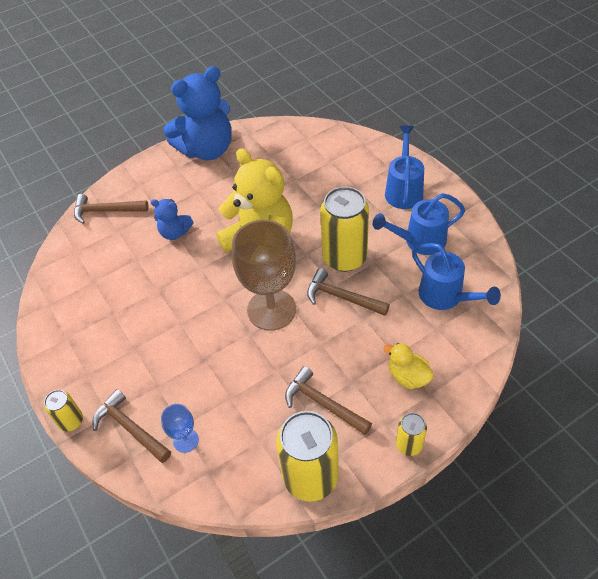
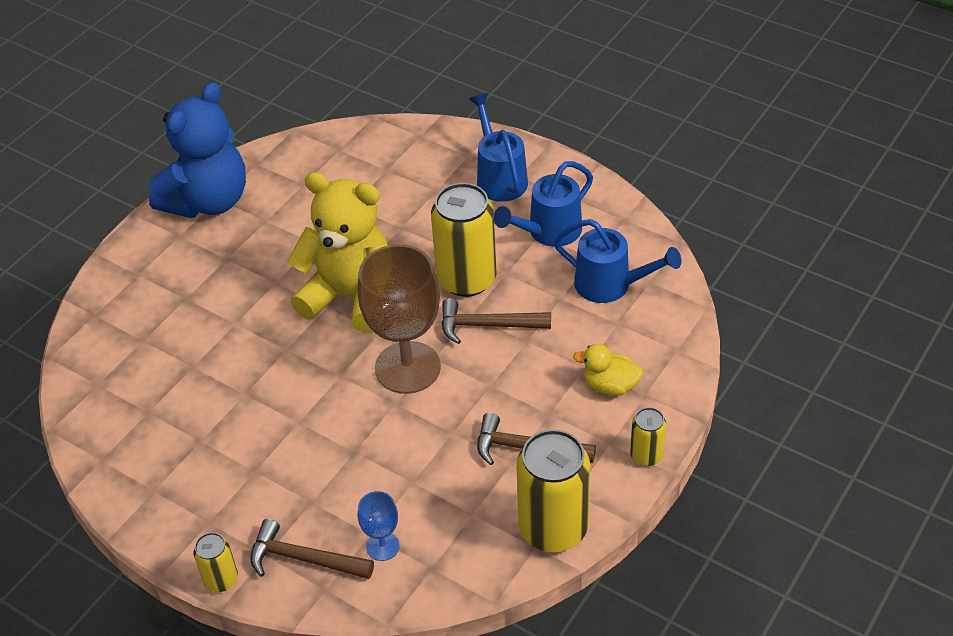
camera: 25 degrees left, 5 degrees down
brown hammer [74,194,148,224] -> none
blue teddy bear [151,199,194,240] -> none

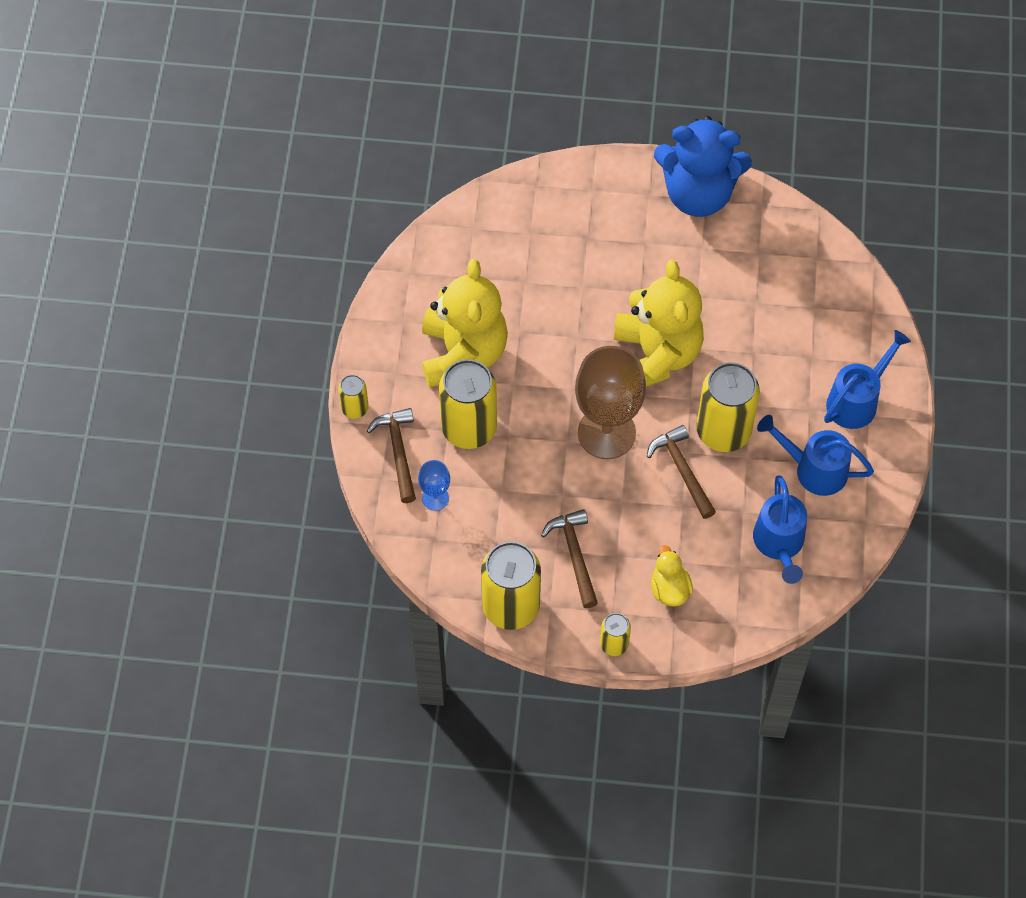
camera: 60 degrees right, 15 degrees up
none -> yellow teddy bear [422,259,508,388]
none -> yellow can [439,359,497,449]

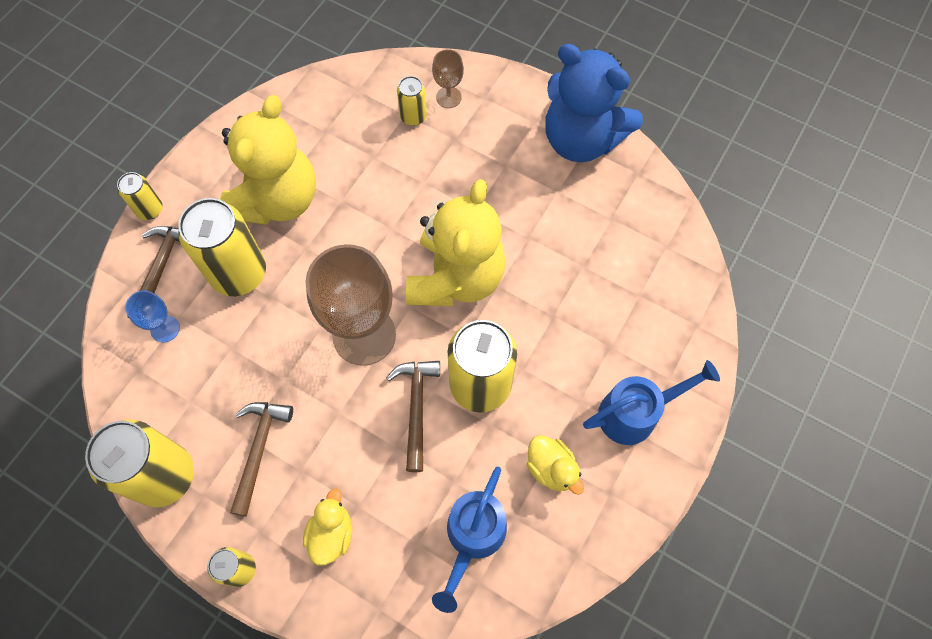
camera: 25 degrees right, 5 degrees up
blue watering can [757,415,874,496] -> yellow duck [527,435,584,495]
none -> yellow can [397,76,427,126]
none -> brown goblet [432,49,464,108]

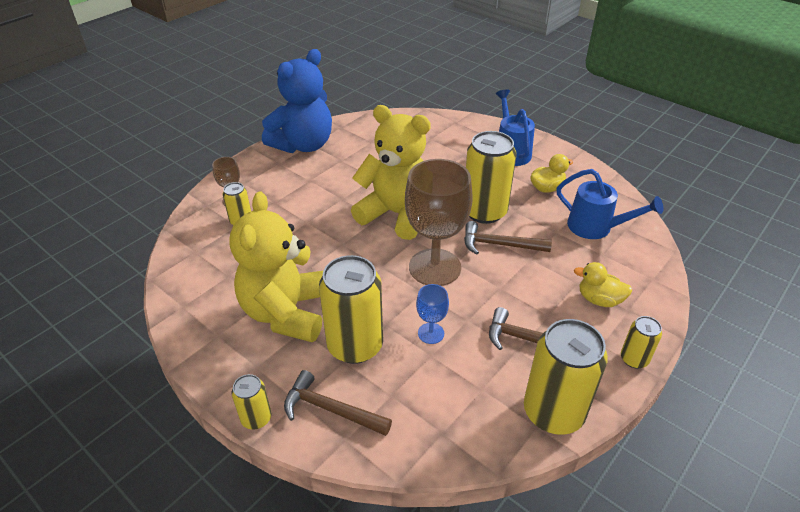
camera: 80 degrees left, 25 degrees down
blue goblet [125,290,180,343] -> blue goblet moved to [416,284,449,344]
yellow teddy bear [220,95,316,225] -> yellow teddy bear turned 120 degrees counterclockwise [229,191,323,342]

